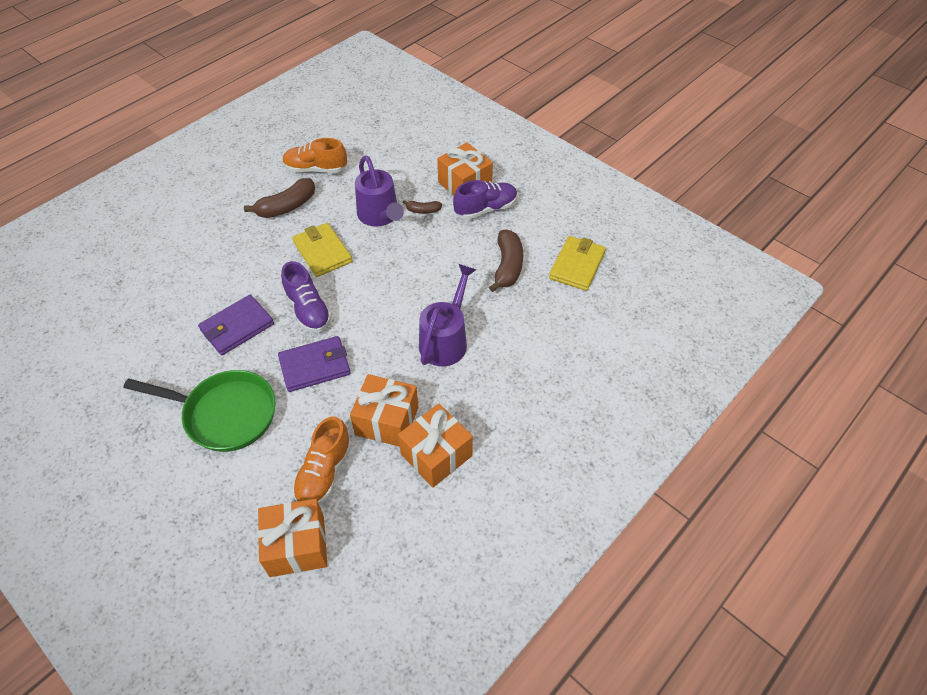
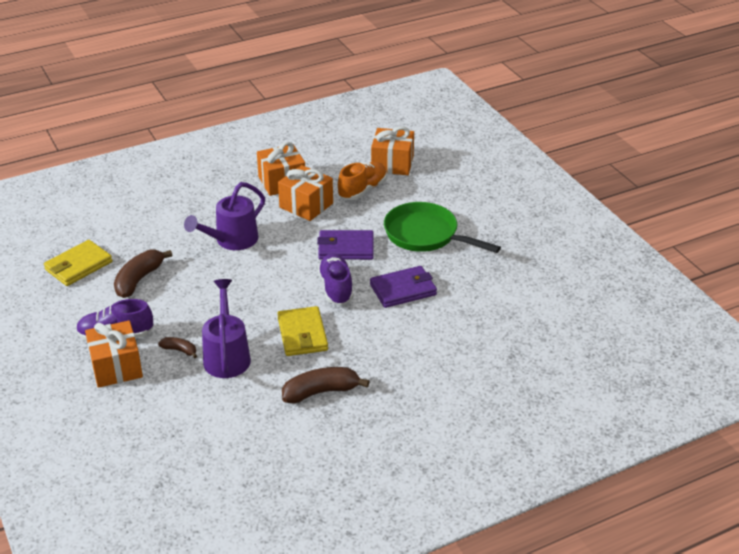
camera: 160 degrees left, 15 degrees down
orange shoe [282,138,347,173] -> none

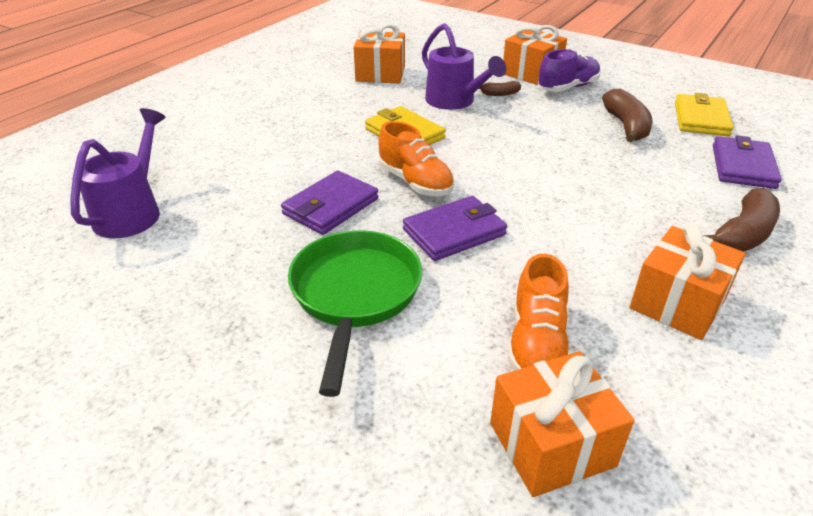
camera: 150 degrees right, 0 degrees up
purple watering can [184,182,265,250] -> purple watering can moved to [70,108,166,238]
orange gift [278,165,333,221] -> orange gift moved to [354,24,405,84]
brown banana [282,367,370,404] -> brown banana moved to [703,188,780,252]
purple shoe [318,253,353,305] -> orange shoe [378,121,454,196]
green pan [384,202,501,253] -> green pan turned 90 degrees counterclockwise [288,230,422,397]
none -> purple wallet [713,135,782,189]

